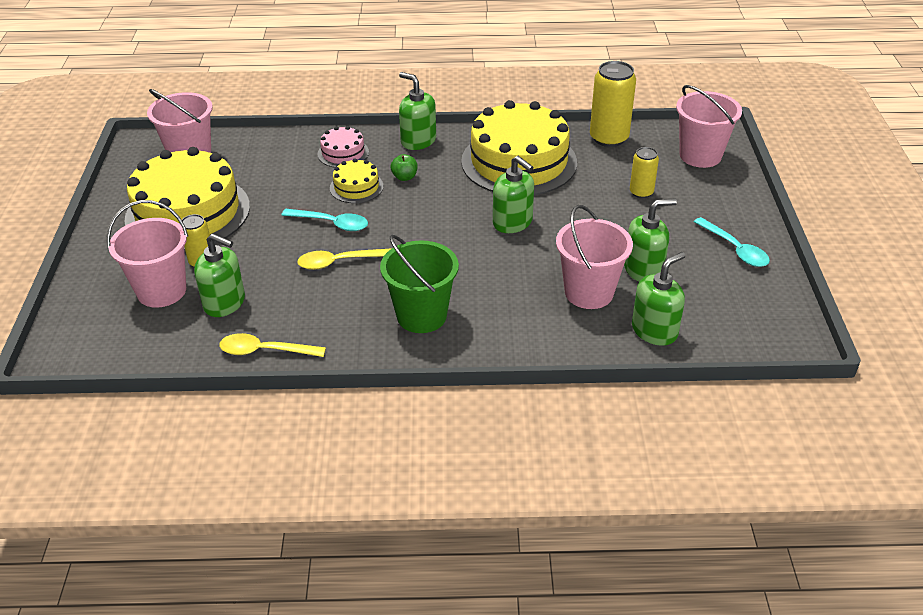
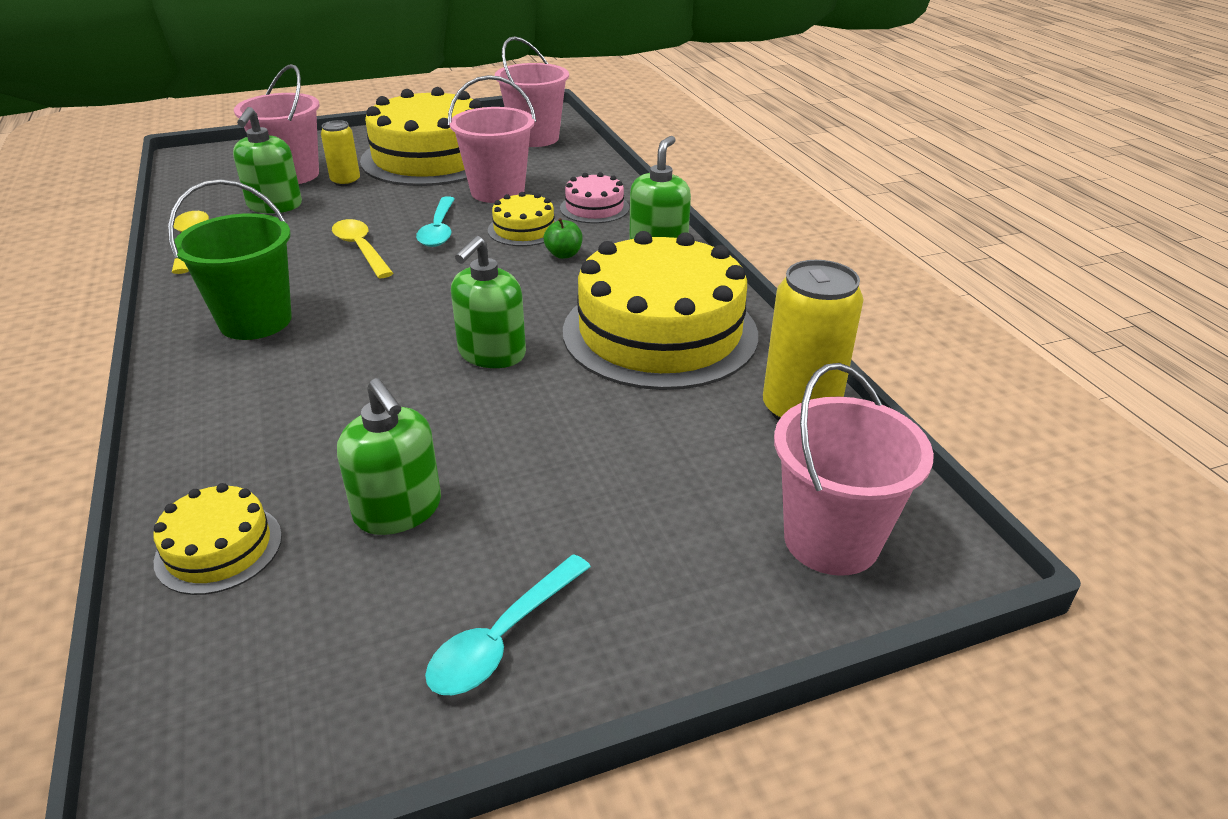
camera: 70 degrees right, 5 degrees down
pink bucket [556,205,633,309] -> pink bucket moved to [448,75,536,203]
yellow can [630,147,659,198] -> none
green soap dispenser [632,252,685,346] -> yellow cake [153,483,282,595]

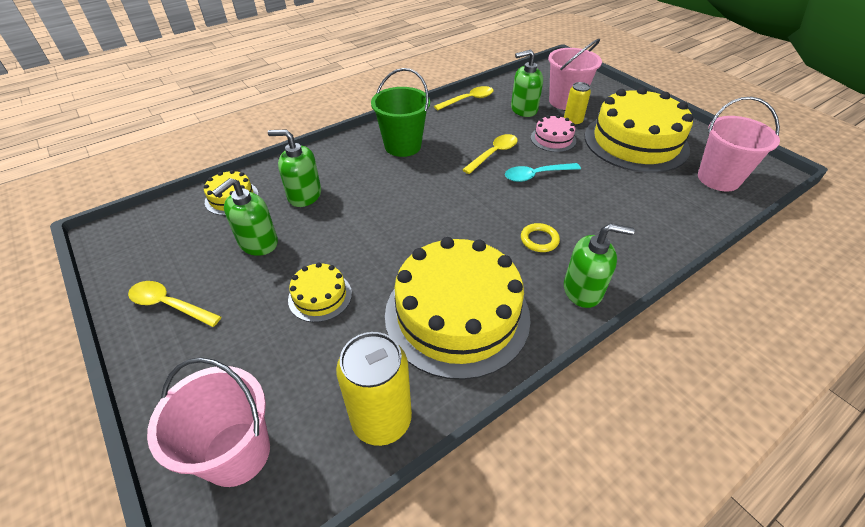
camera: 75 degrees right, 10 degrees up
turquoise spoon [425,554,591,695] -> yellow spoon [128,281,221,327]
pink bucket [448,75,536,203] -> none
green soap dispenser [451,236,526,368] -> green soap dispenser moved to [268,129,321,207]
yellow cake [488,192,556,246] -> yellow cake moved to [288,262,352,322]
green apple [543,218,583,259] -> yellow ring [521,223,560,252]
pink cake [560,172,629,224] -> pink cake moved to [531,115,576,152]

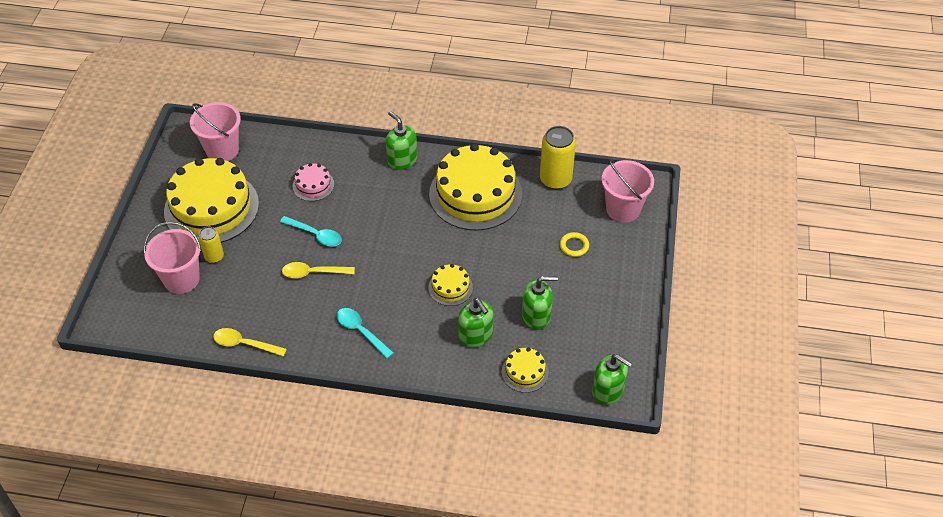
camera: 135 degrees left, 5 degrees up
yellow spoon [128,281,221,327] -> none
yellow cake [288,262,352,322] -> yellow cake moved to [428,264,473,306]
green bucket [371,68,430,157] -> turquoise spoon [337,308,394,359]
green soap dispenser [511,50,543,117] -> green soap dispenser moved to [592,354,632,405]
yellow ring [521,223,560,252] -> yellow ring moved to [560,232,589,257]
pink cake [531,115,576,152] -> pink cake moved to [292,163,334,201]

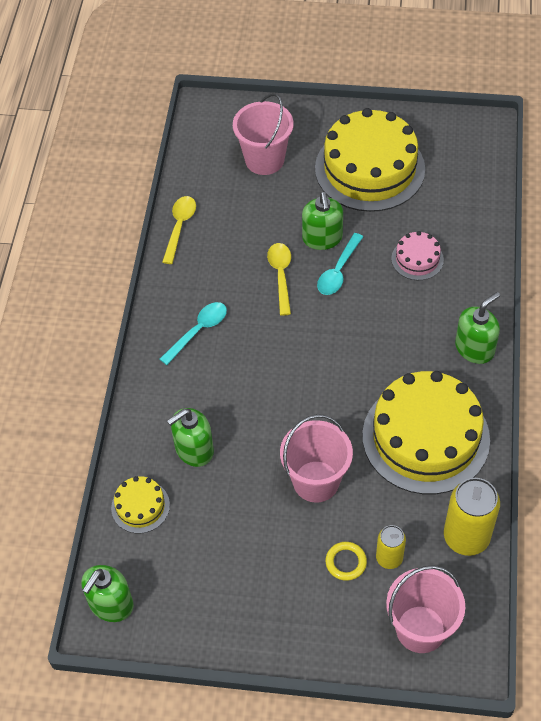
camera: 90 degrees right, 5 degrees up
pink bucket [190,102,241,161] -> pink bucket moved to [280,414,353,502]
yellow can [198,226,224,263] -> yellow can moved to [376,525,406,569]
yellow cake [428,264,473,306] -> none
green soap dispenser [522,276,558,330] -> green soap dispenser moved to [302,192,343,250]

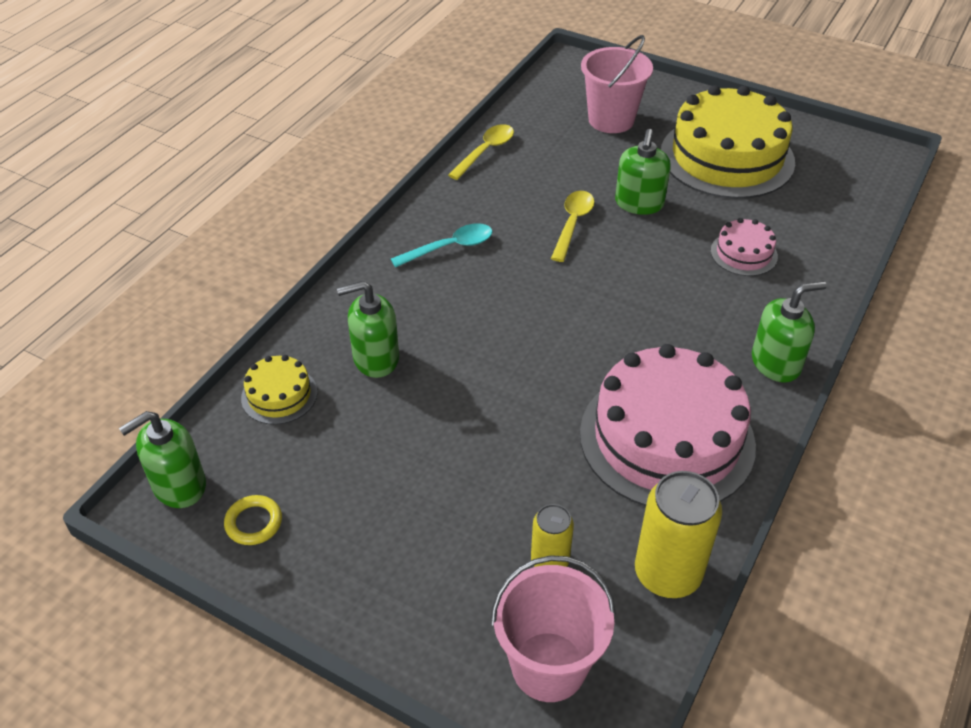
camera: 20 degrees right, 10 degrees down
pink bucket [280,414,353,502] -> none
turquoise spoon [317,233,363,295] -> none
yellow ring [326,542,367,581] -> yellow ring moved to [224,495,282,545]
yellow cake [362,371,490,494] -> pink cake [580,344,756,506]

